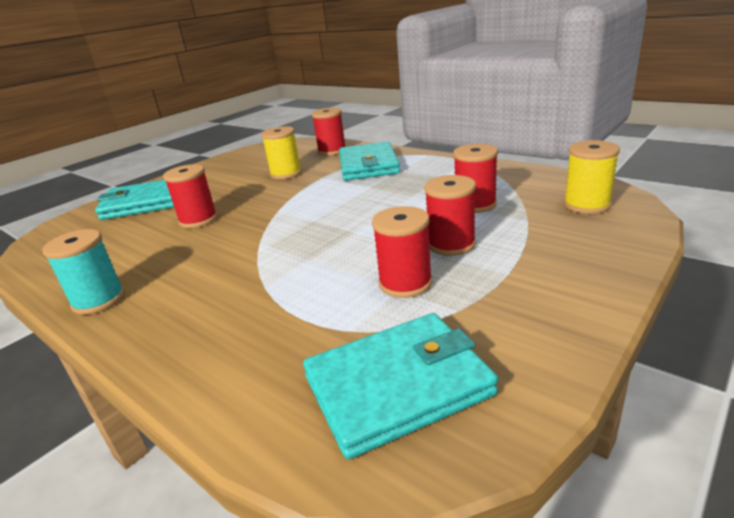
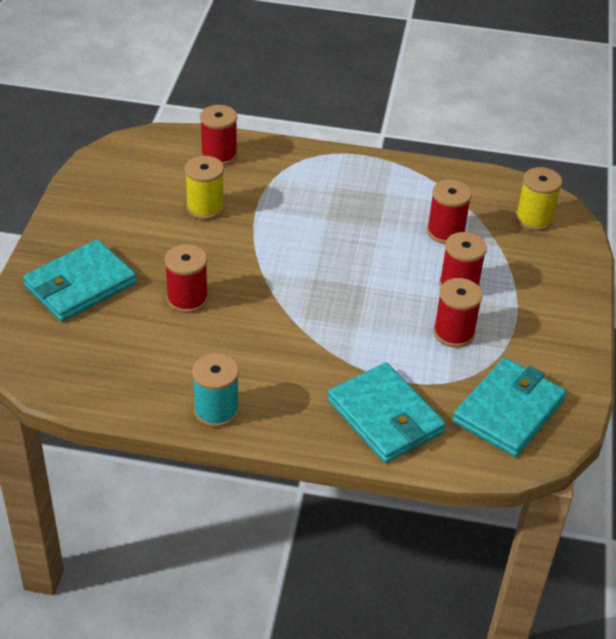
camera: 35 degrees left, 15 degrees up
turquoise wallet [339,141,400,181] -> turquoise wallet moved to [327,362,446,463]

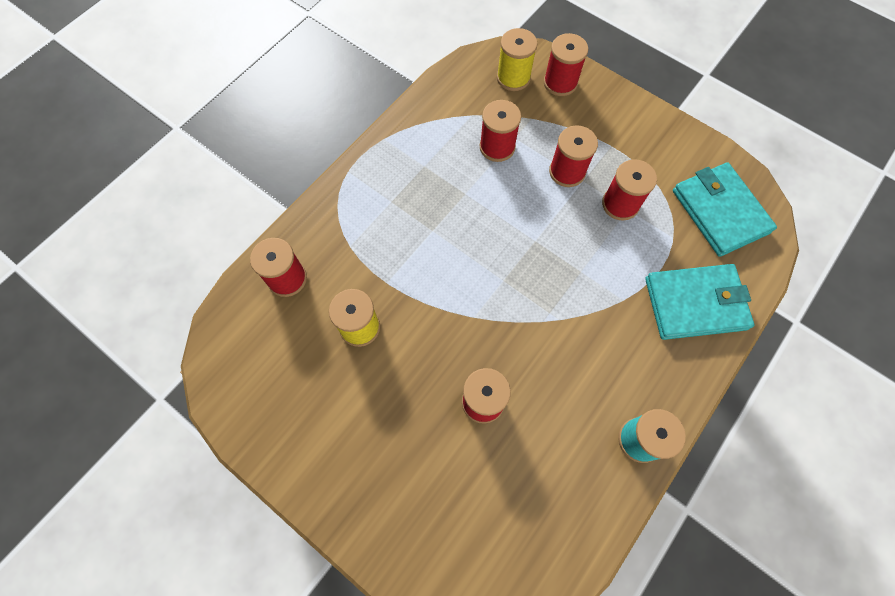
camera: 60 degrees left, 25 degrees up
turquoise wallet [23,239,136,322] -> none
none -> red spool [544,33,588,96]

